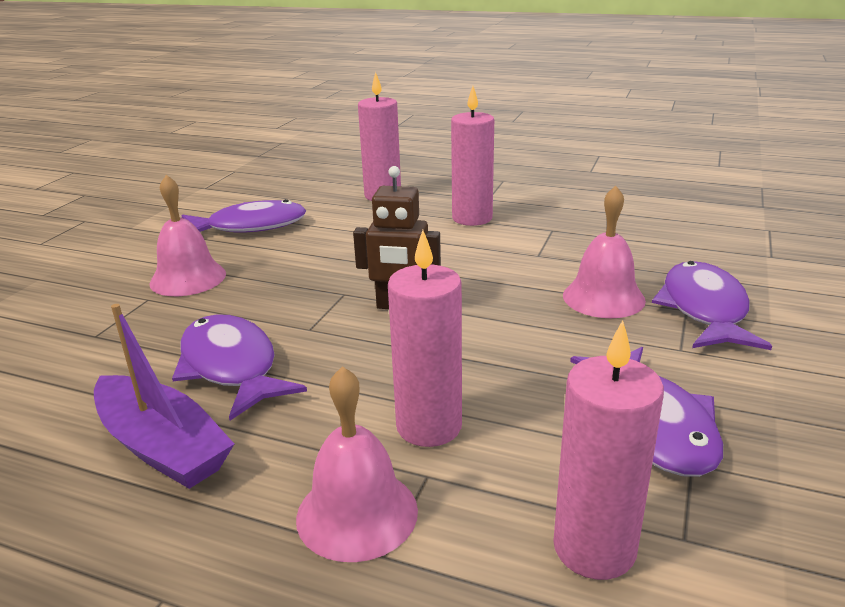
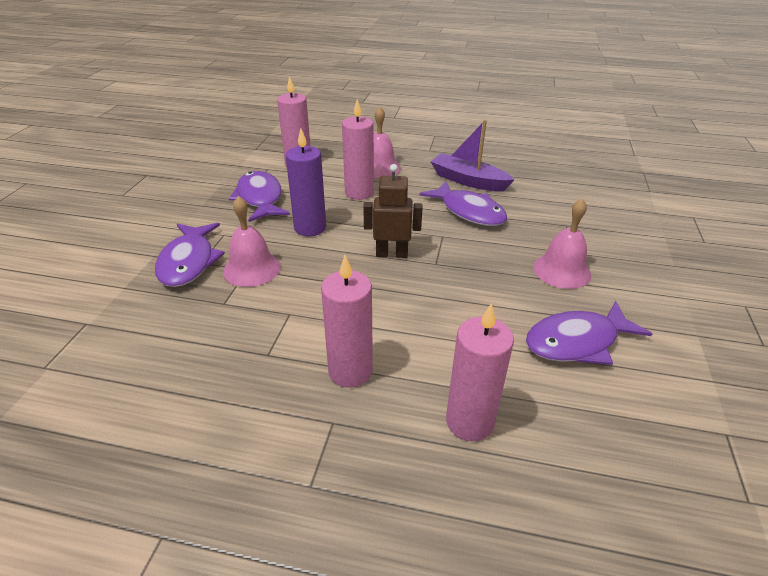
camera: 170 degrees right, 10 degrees up
none -> purple candle [285,128,326,236]

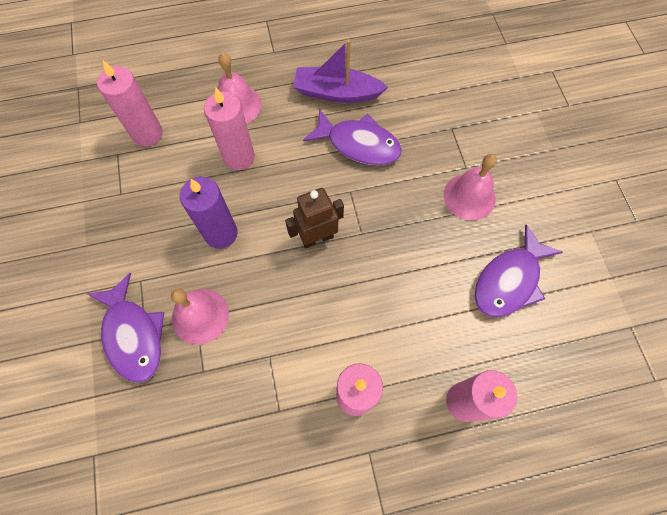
camera: 25 degrees left, 30 degrees up
purple fish [229,171,290,222] -> none

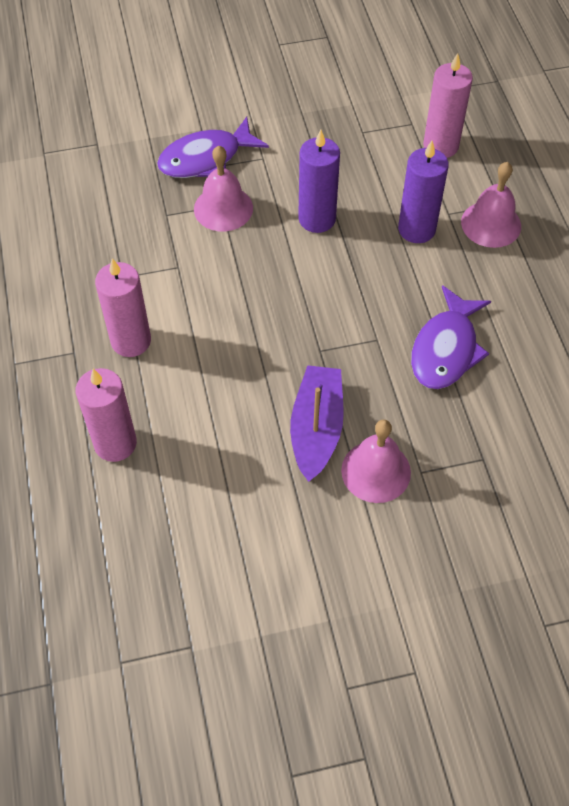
camera: 90 degrees right, 10 degrees down
pink candle [204,88,255,170] -> purple candle [398,141,449,243]
brown robot [285,188,344,248] -> none
purple boat [293,40,388,103] -> purple boat moved to [290,365,344,482]
purple fish [474,224,563,317] -> none

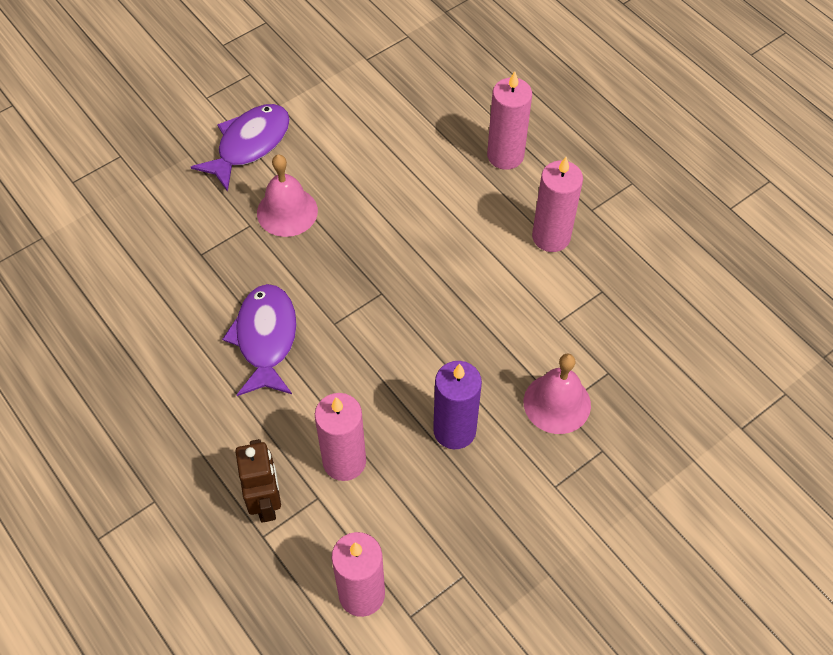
camera: 155 degrees right, 0 degrees up
purple fish [157,117,269,178] -> purple fish moved to [191,104,290,192]
purple boat [290,365,344,482] -> none
purple candle [398,141,449,243] -> pink candle [315,393,366,481]
pink bell [461,162,521,248] -> brown robot [235,439,281,523]

